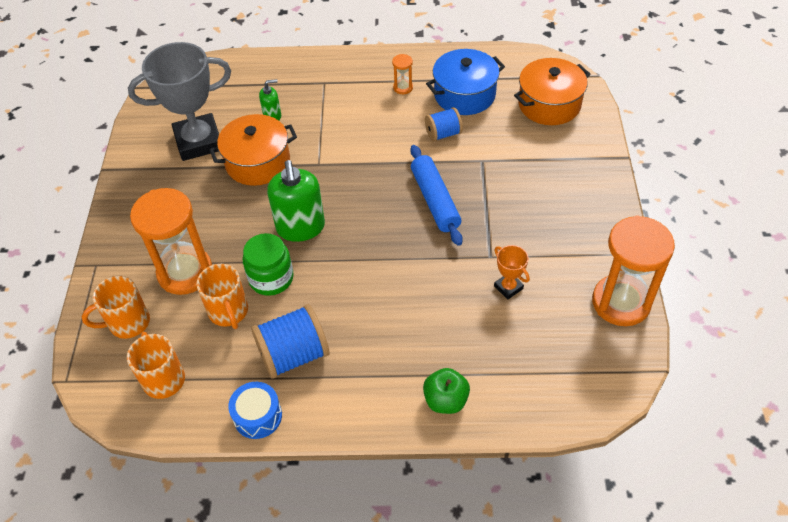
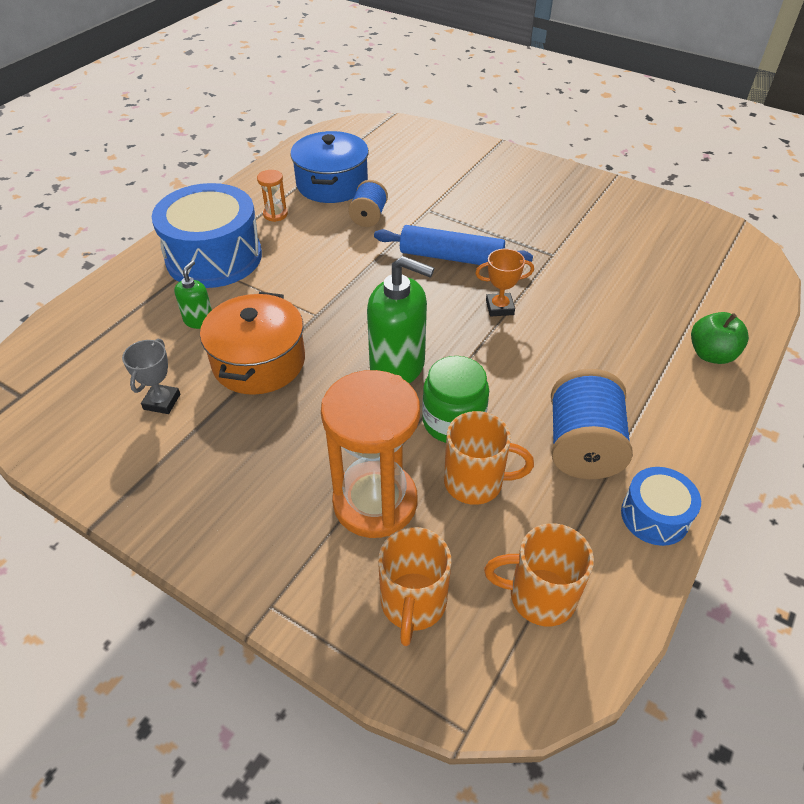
camera: 60 degrees left, 5 degrees down
grey trophy [128,42,231,161] -> grey trophy [122,339,180,414], size x0.44
orange trophy [494,245,530,299] -> orange trophy moved to [475,249,534,317]
orange pot [514,58,591,125] -> none
orange hourglass [592,216,675,326] -> none
none -> blue drum [152,183,262,288]

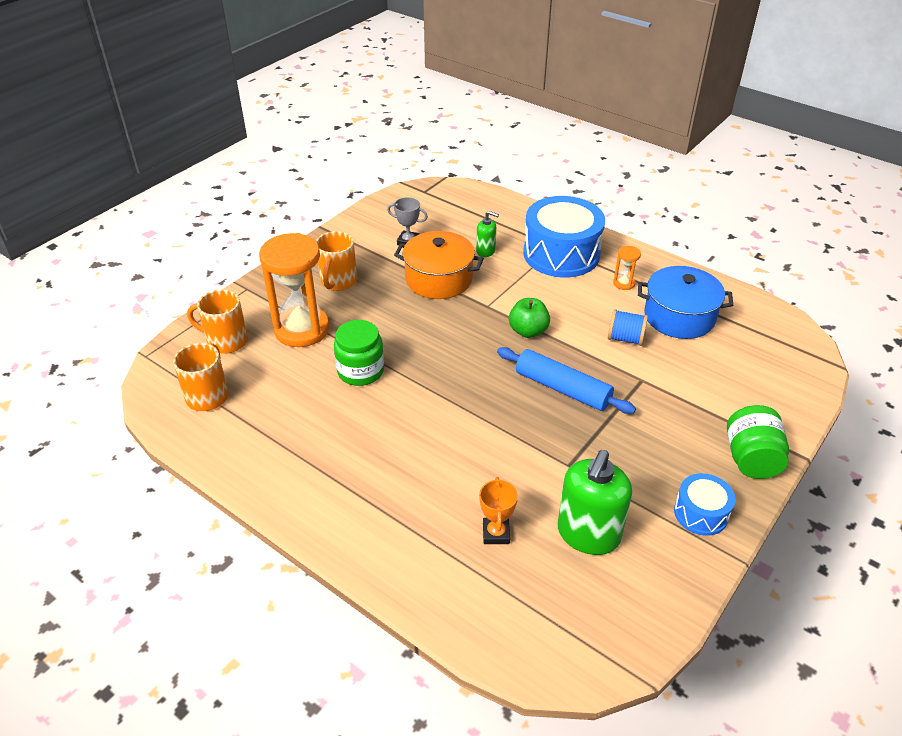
camera: 95 degrees right, 5 degrees down
green soap dispenser [367,256,434,383] -> green soap dispenser moved to [558,450,632,555]
blue rolling pin [374,225,533,265] -> blue rolling pin turned 75 degrees counterclockwise [497,347,636,414]
orange mug [444,411,534,505] -> orange mug moved to [316,231,357,291]
orange trophy [475,249,534,317] -> orange trophy moved to [479,477,518,544]
blue spool [551,369,633,479] -> none
blue drum [621,467,701,546] -> blue drum moved to [674,473,735,536]
green apple [691,312,749,364] -> green apple moved to [509,298,550,338]
none -> green jar [727,405,789,479]

